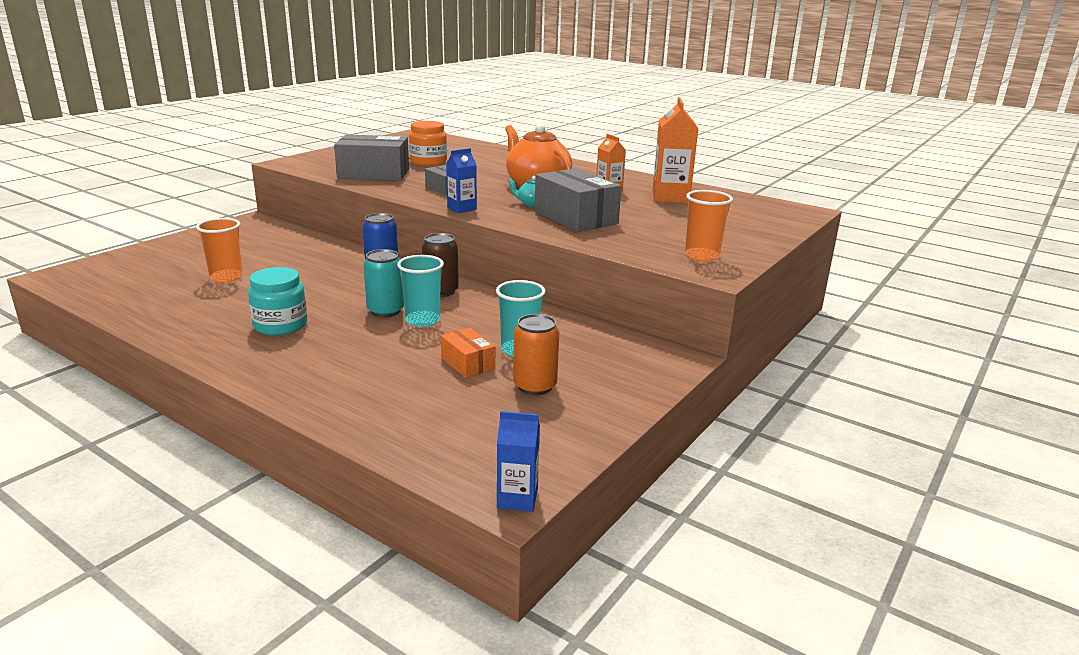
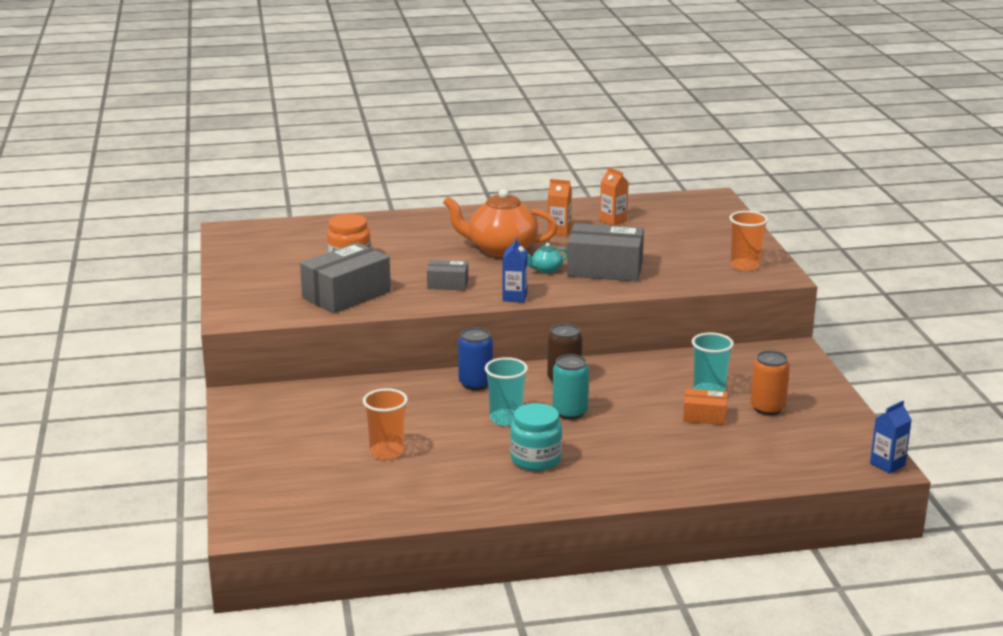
camera: 45 degrees left, 0 degrees up
turquoise cup [397,255,444,327] -> turquoise cup moved to [485,357,528,426]
orange carton [652,97,698,203] -> orange carton [600,167,629,226], size x0.59

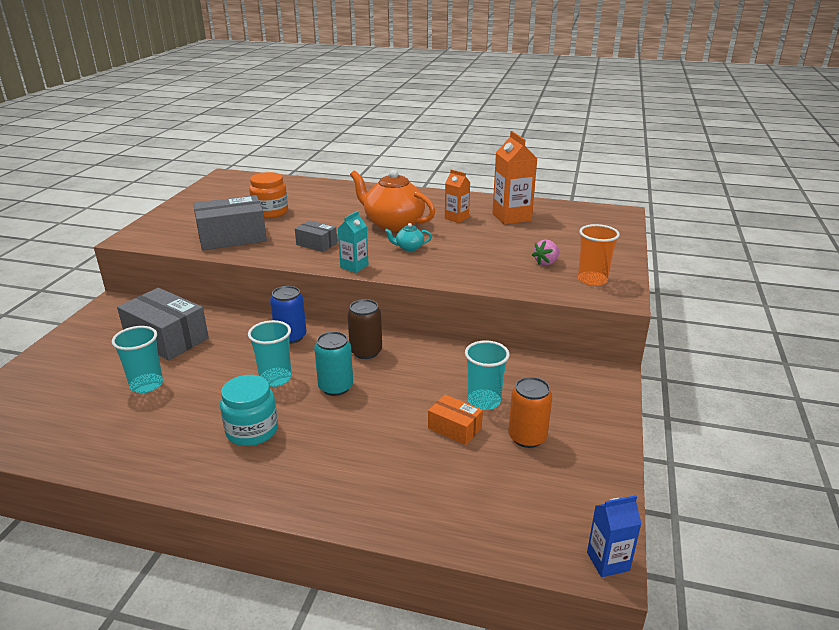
camera: 25 degrees right, 5 degrees up
orange cup [363,388,408,460] -> turquoise cup [112,326,163,393]
blue carton [503,237,528,303] -> turquoise carton [338,211,369,273]
grey box [567,223,644,281] -> grey box moved to [117,288,209,360]
orange carton [600,167,629,226] -> orange carton [493,131,537,225], size x1.71
none -> pink strawberry [532,239,560,265]

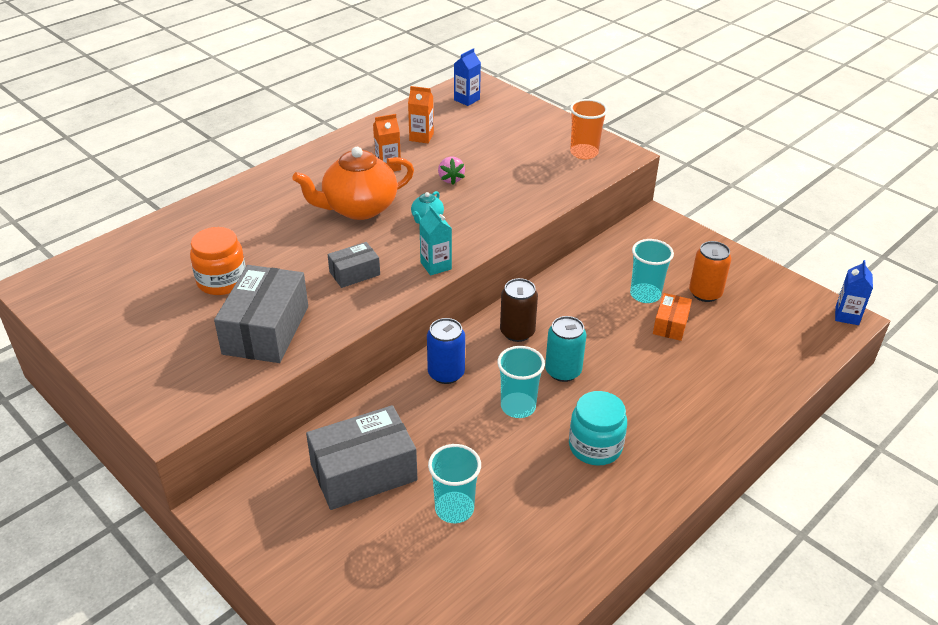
camera: 60 degrees left, 10 degrees up
orange box [428,395,483,445] -> orange box turned 45 degrees counterclockwise [653,293,692,341]
orange carton [493,131,537,225] -> orange carton [408,86,434,143], size x0.59
pink strawberry [532,239,560,265] -> pink strawberry moved to [438,156,465,185]
none -> blue carton [454,48,481,106]

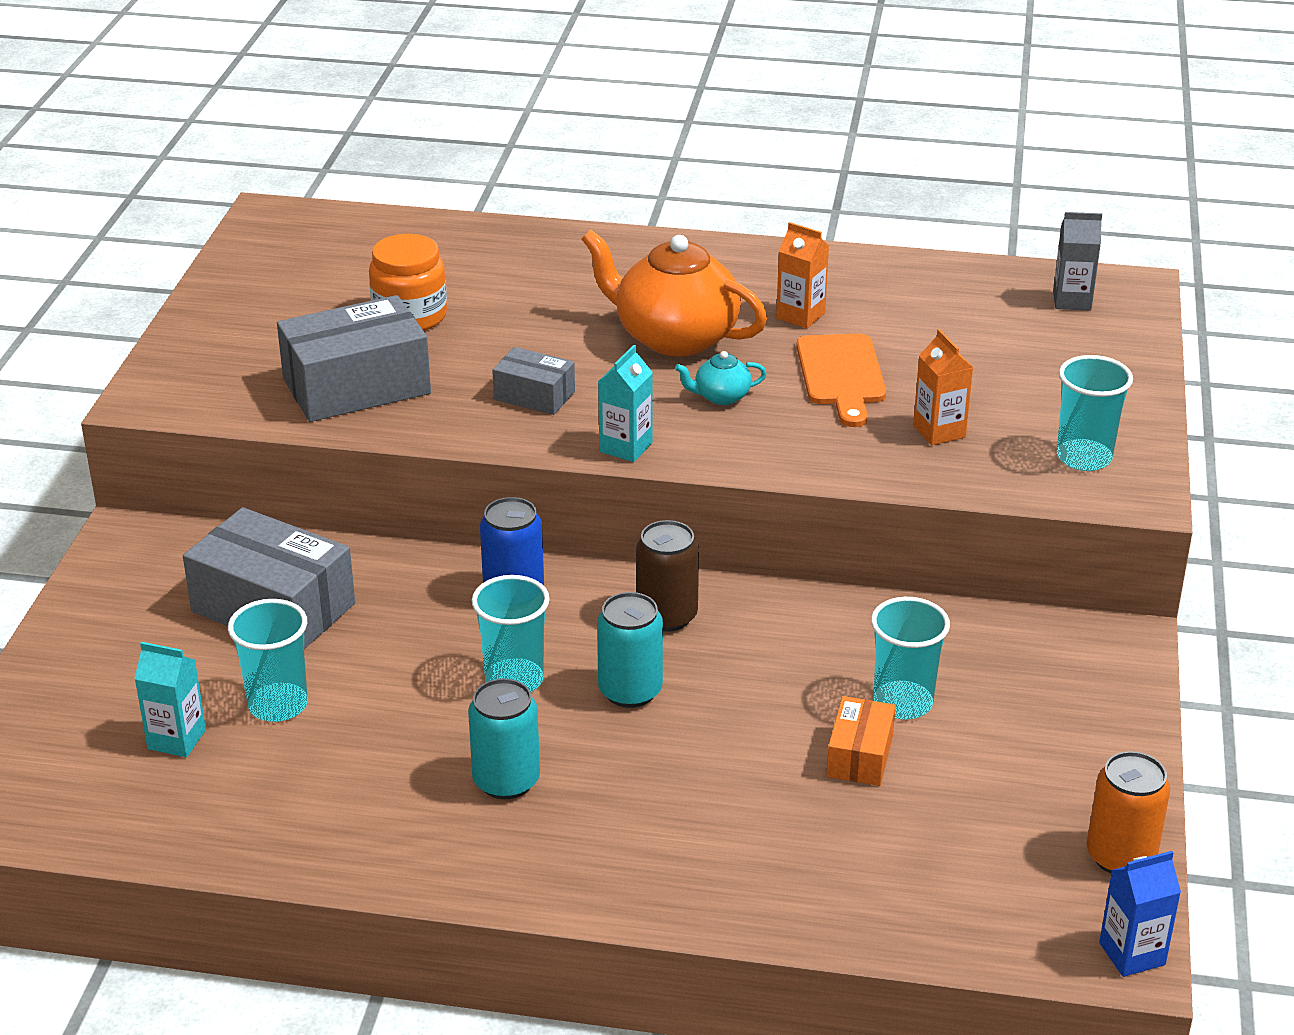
camera: 55 degrees right, 5 degrees down
orange carton [408,86,434,143] -> orange carton moved to [913,329,974,445]
pink strawberry [438,156,465,185] -> orange cutting board [796,334,886,427]
blue carton [454,48,481,106] -> grey carton [1053,212,1102,311]
turquoise jar [569,391,627,465] -> turquoise can [468,678,540,799]
orange cup [570,99,608,159] -> turquoise cup [1057,355,1133,471]
orange box [653,293,692,341] -> orange box turned 60 degrees counterclockwise [826,696,896,786]
orange can [689,241,731,302] -> orange can moved to [1087,751,1170,873]
none -> turquoise carton [134,642,206,757]

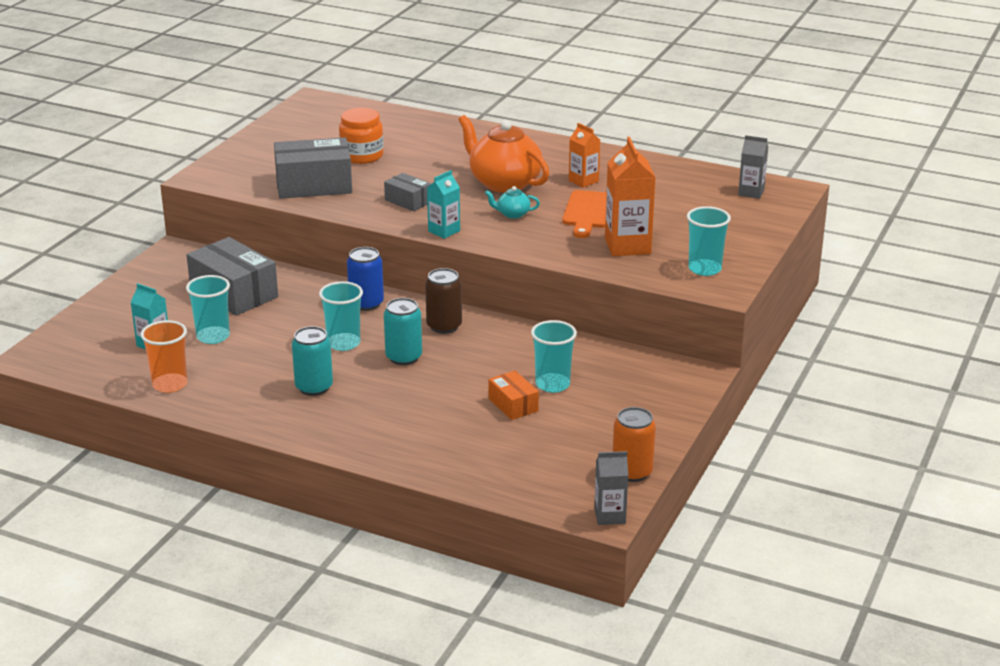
camera: 15 degrees right, 5 degrees down
orange box [826,696,896,786] -> orange box turned 60 degrees counterclockwise [489,371,539,420]
orange carton [913,329,974,445] -> orange carton [605,137,656,256], size x1.71
blue carton [1099,851,1181,977] -> grey carton [594,451,628,525]
none -> orange cup [141,320,187,393]

